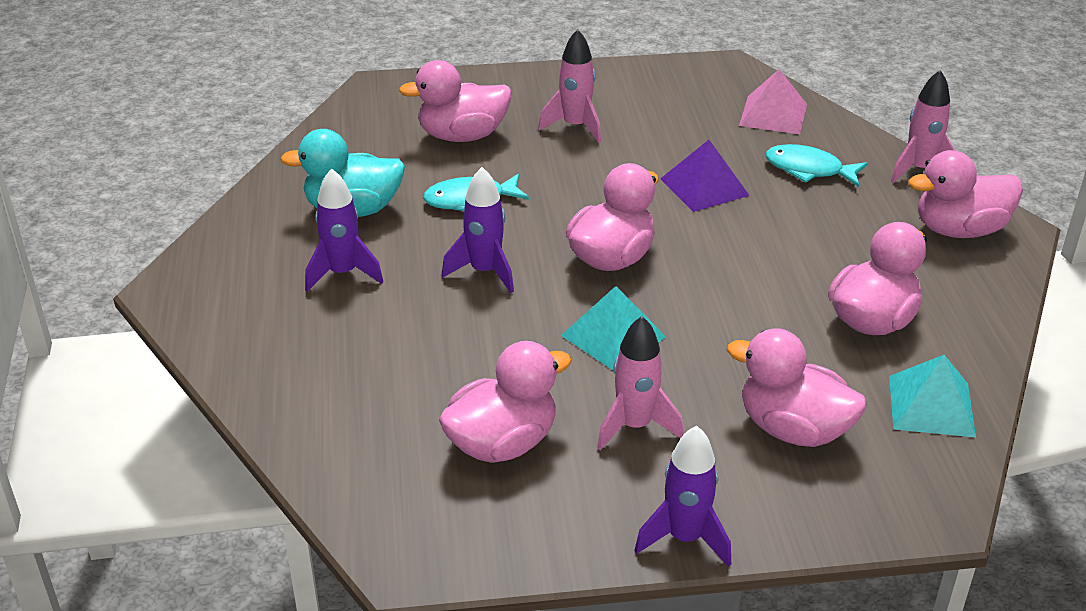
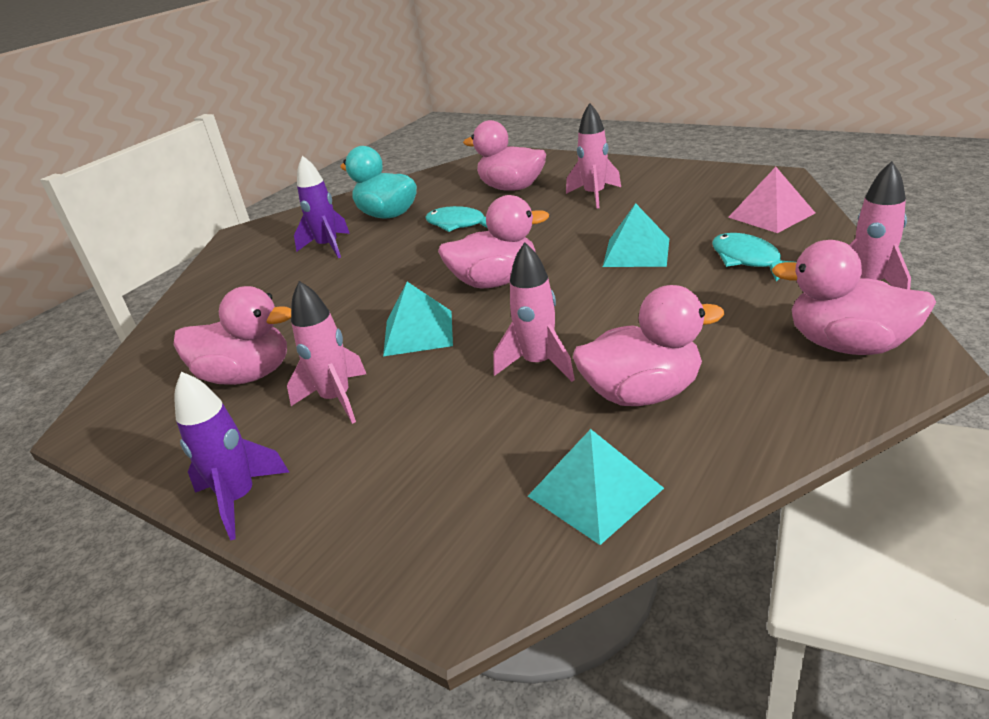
camera: 45 degrees right, 5 degrees down
purple rocket [442,167,514,293] -> none
purple pyramid [660,140,750,212] -> turquoise pyramid [603,203,669,267]
pink duck [727,328,867,447] -> none
none -> pink rocket [493,242,575,382]

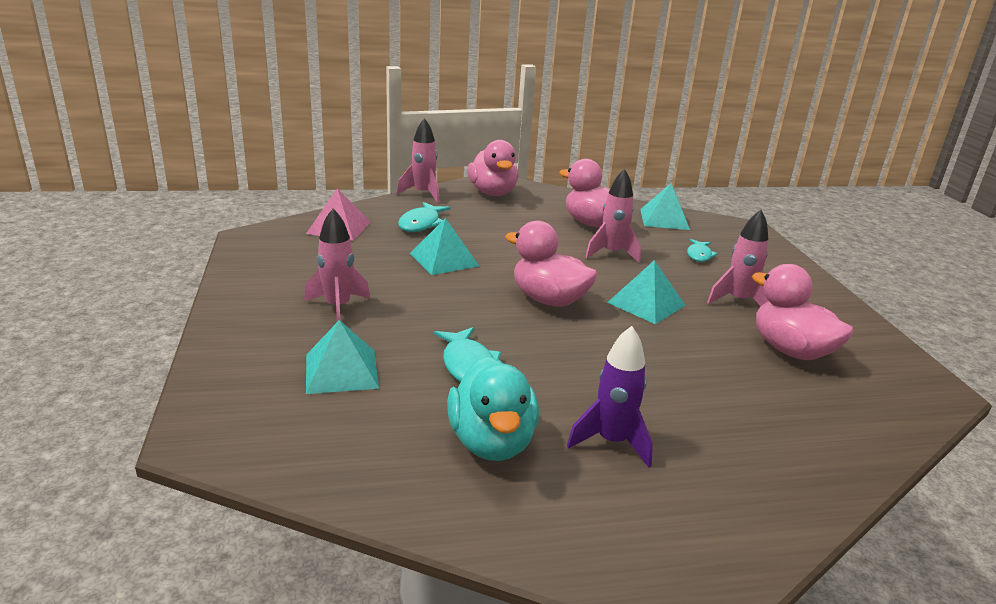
camera: 140 degrees left, 5 degrees down
purple rocket [174,372,289,540] -> none
pink duck [463,120,546,191] -> turquoise pyramid [306,320,379,394]
none -> turquoise fish [687,239,718,262]

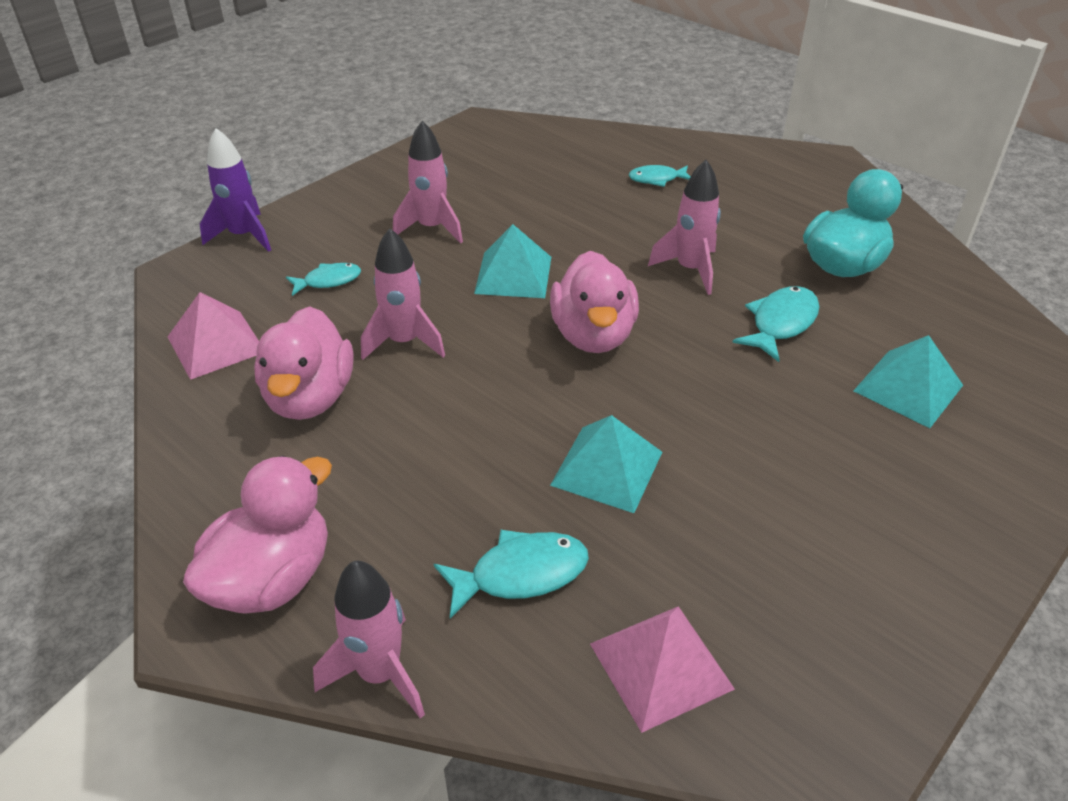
camera: 125 degrees left, 15 degrees up
pink rocket [305,208,370,322] -> pink rocket moved to [648,160,721,295]
purple rocket [567,326,653,467] -> purple rocket moved to [200,128,271,252]
turquoise pyramid [640,184,690,230] -> pink pyramid [168,292,259,380]
pink duck [752,264,854,360] -> none
none -> turquoise fish [629,165,691,187]

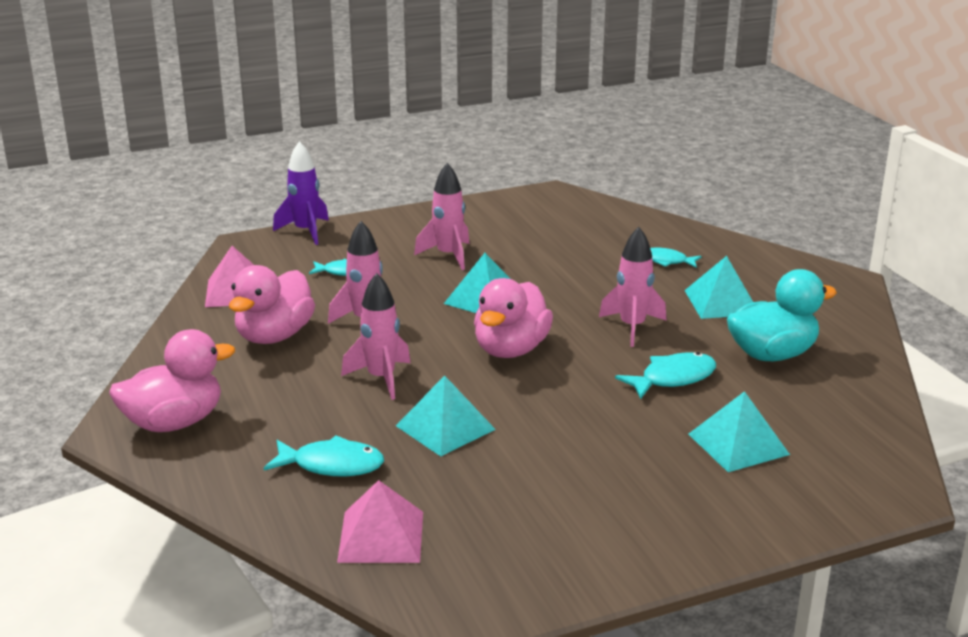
camera: 25 degrees right, 15 degrees down
pink rocket [313,561,425,719] -> pink rocket moved to [341,273,411,400]
none -> turquoise pyramid [684,256,753,319]

